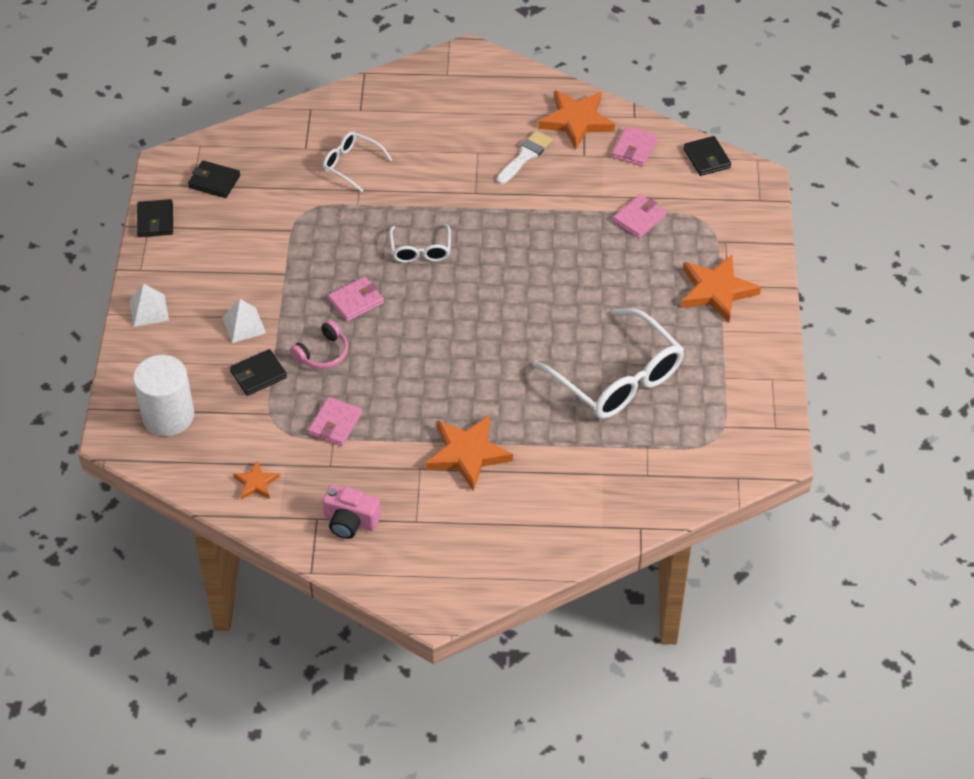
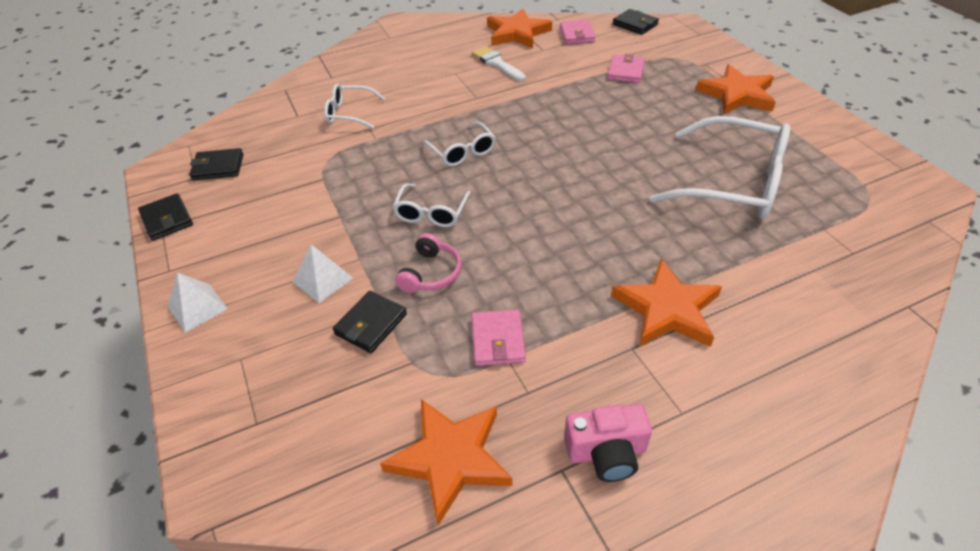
camera: 25 degrees left, 5 degrees down
white cylinder [133,355,194,436] -> none
orange star [233,461,280,500] -> orange star [380,399,512,526], size x1.92
pink wallet [328,277,384,322] -> white glasses [392,183,471,227]
white brush [497,130,553,184] -> white brush turned 45 degrees counterclockwise [472,46,526,81]

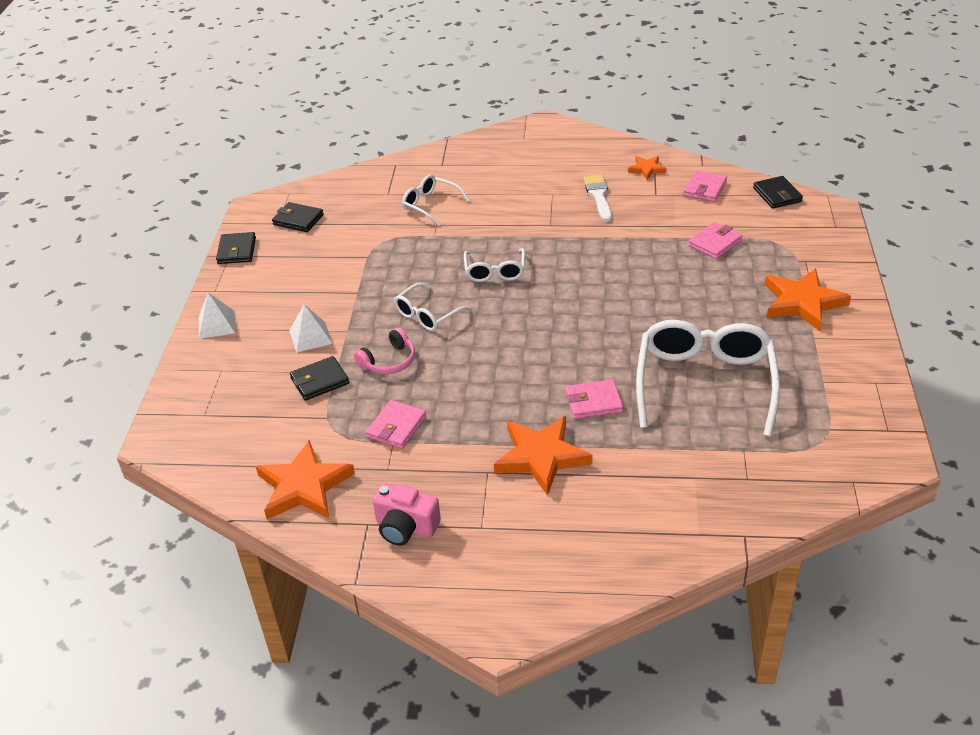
camera: 30 degrees right, 5 degrees down
orange star [487,8,552,48] -> orange star [628,156,667,180], size x0.52
white glasses [649,116,790,219] -> white glasses turned 135 degrees counterclockwise [636,320,780,437]
none -> pink wallet [566,379,623,419]

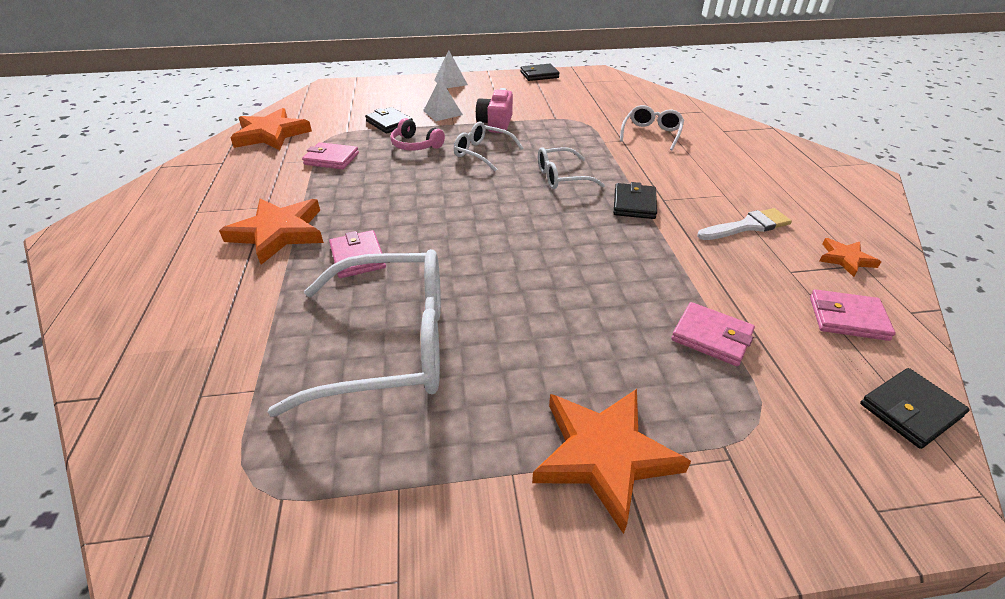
camera: 75 degrees right, 0 degrees up
black wallet [272,202,324,232] -> black wallet moved to [614,182,657,219]
pink camera [373,483,441,545] -> pink camera moved to [476,88,513,133]

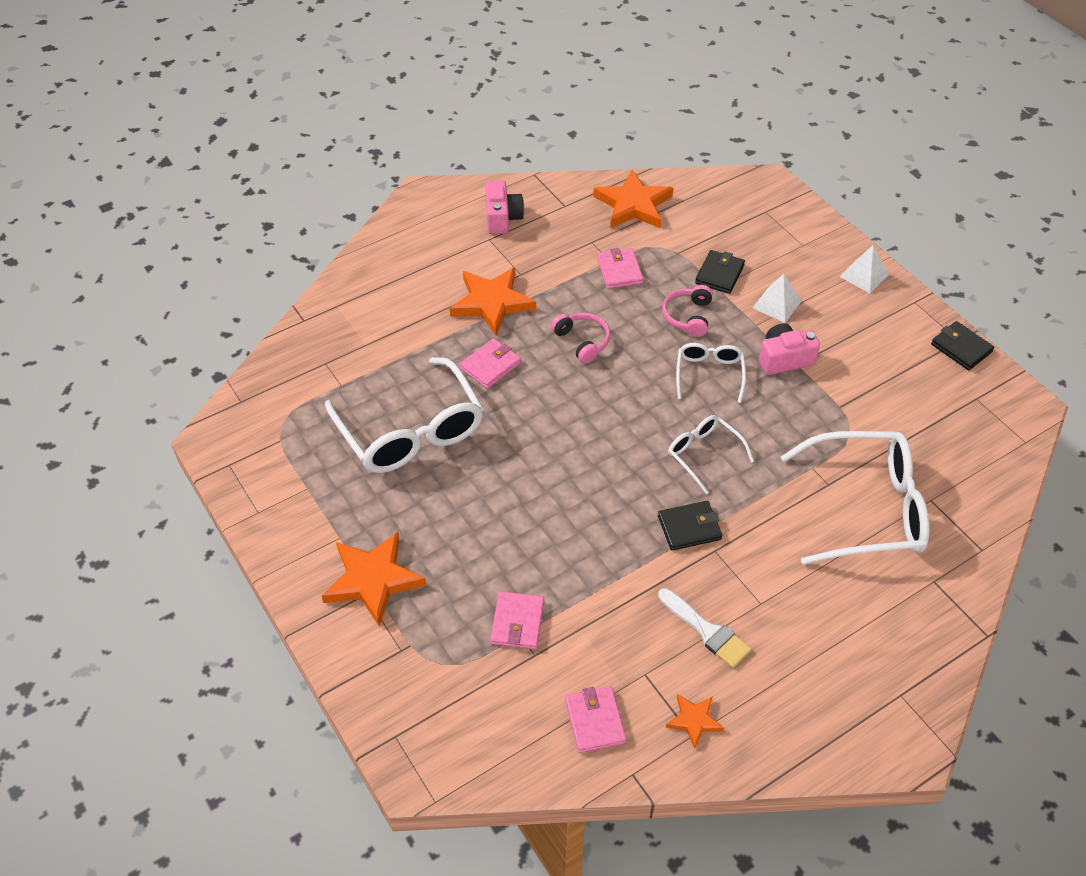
camera: 65 degrees right, 10 degrees up
white glasses [620,105,684,150] -> white glasses [781,431,929,565], size x1.94
black wallet [860,368,970,449] -> none
none -> pink camera [485,181,524,234]
none -> pink headphones [551,313,610,363]

